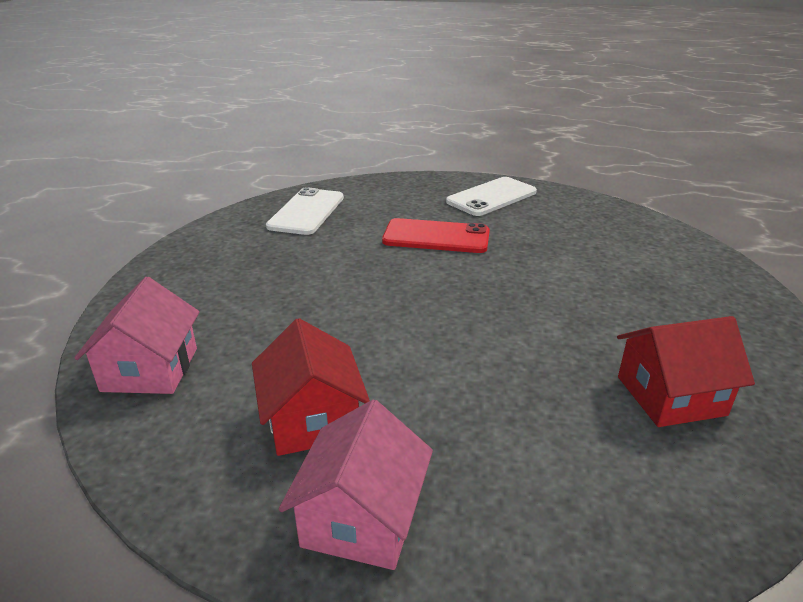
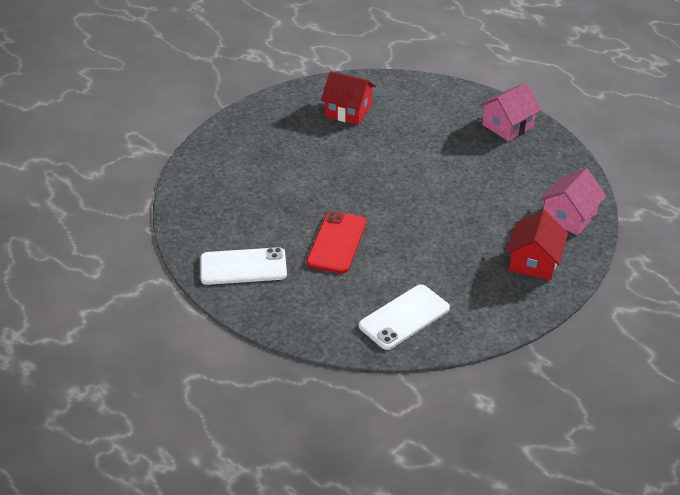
camera: 145 degrees left, 10 degrees up
red house [252,318,370,456] -> red house moved to [506,210,568,280]
red phone [382,218,490,253] -> red phone turned 60 degrees clockwise [306,211,366,273]

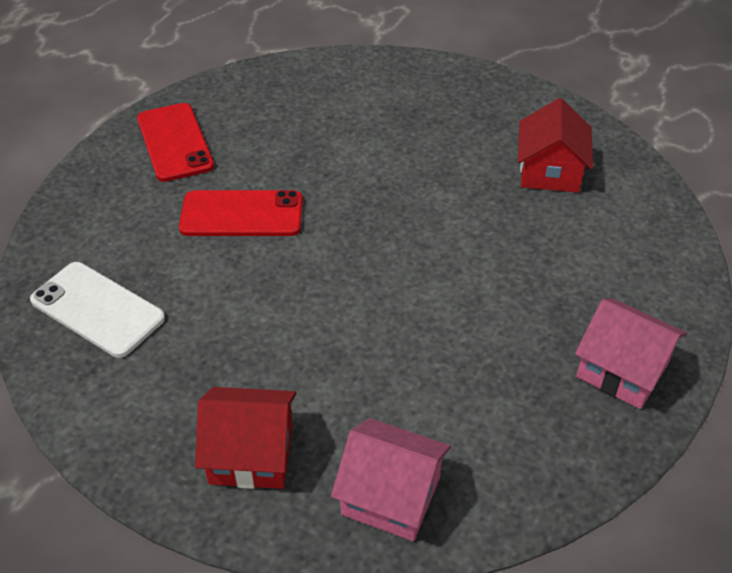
camera: 75 degrees right, 5 degrees up
white phone [200,247,287,285] -> red phone [137,103,214,182]

